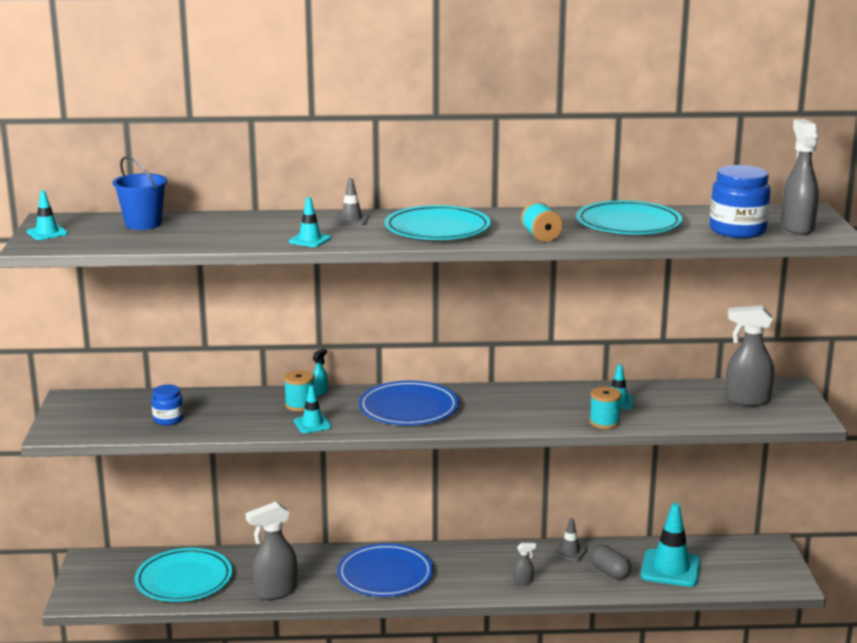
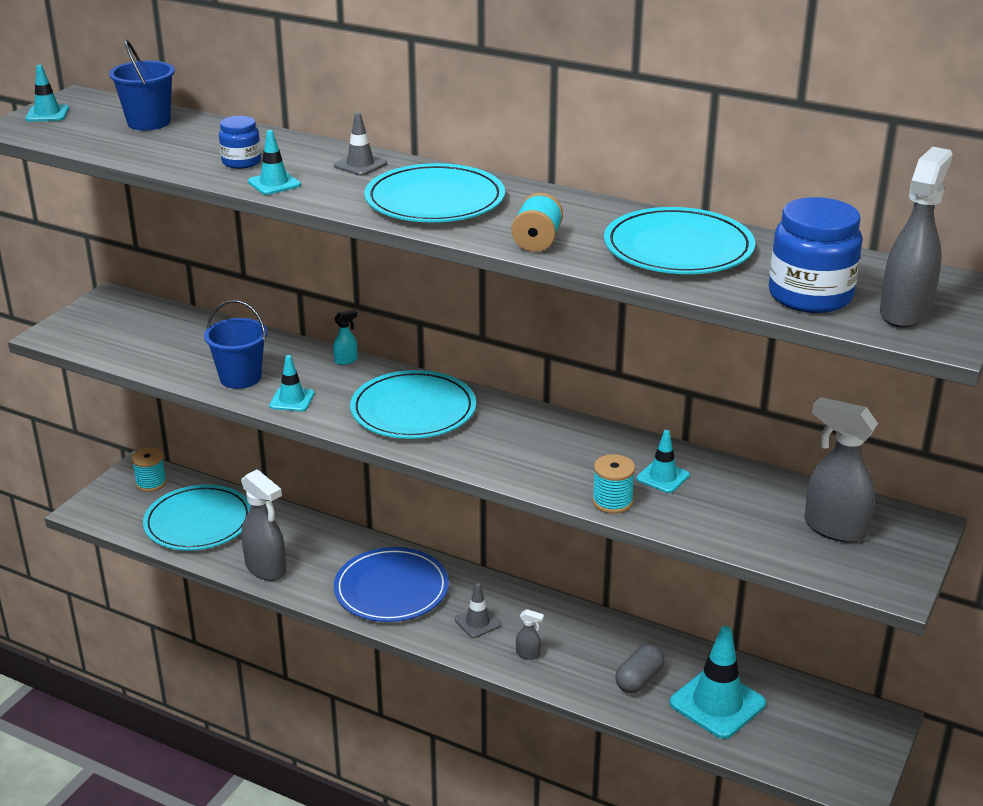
camera: 30 degrees right, 10 degrees up
blue jar [151,384,184,425] -> blue jar moved to [219,116,261,169]
grey spray bottle [246,502,297,600] -> grey spray bottle turned 135 degrees counterclockwise [241,469,286,581]
turquoise spool [284,370,314,411] -> turquoise spool moved to [131,448,167,492]
blue plate [358,381,459,425] -> turquoise plate [350,370,476,439]
grey traffic cone [553,518,588,562] -> grey traffic cone moved to [455,583,501,638]
grey capsule [590,545,631,580] -> grey capsule turned 45 degrees clockwise [615,644,665,693]
none -> blue bucket [204,300,267,389]

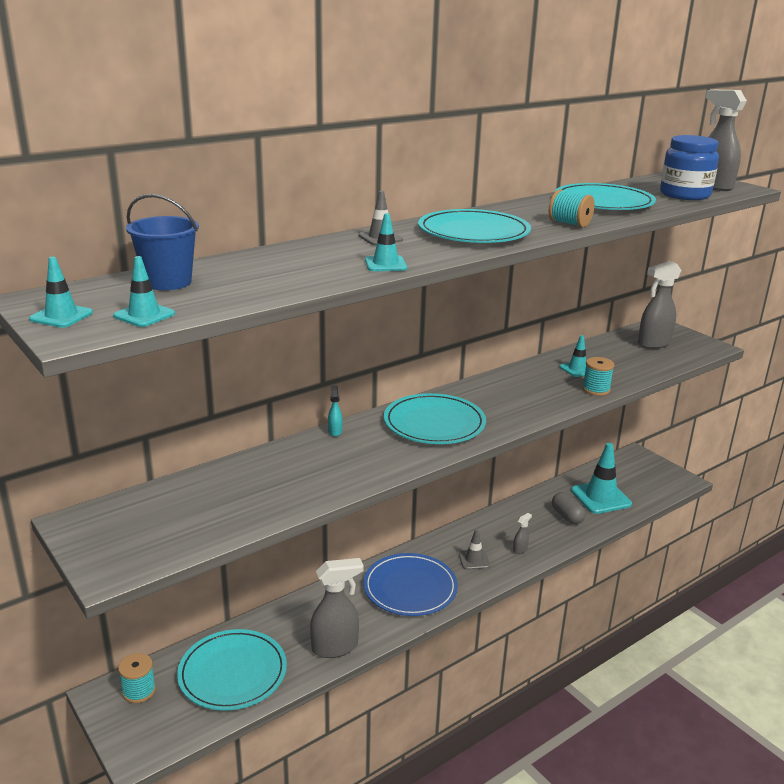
camera: 65 degrees left, 5 degrees down
blue bucket [204,300,267,389] -> none
blue jar [219,116,261,169] -> none
turquoise traffic cone [269,355,314,412] -> turquoise traffic cone moved to [113,256,175,327]

